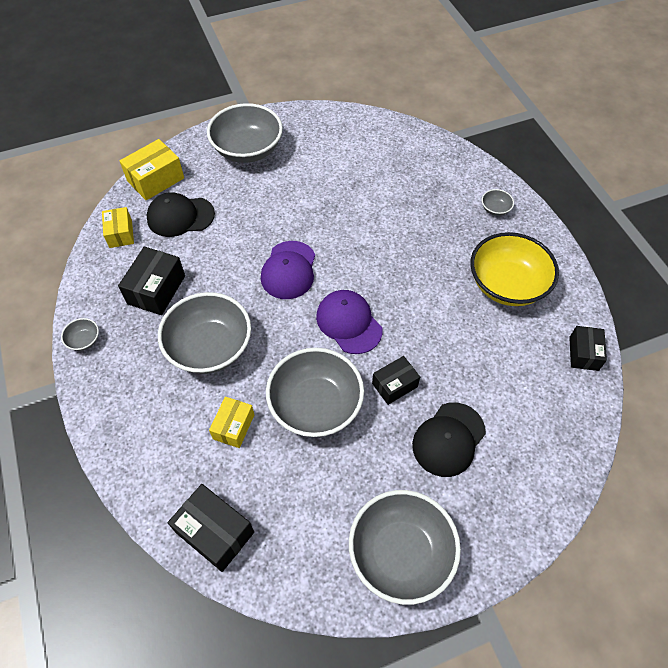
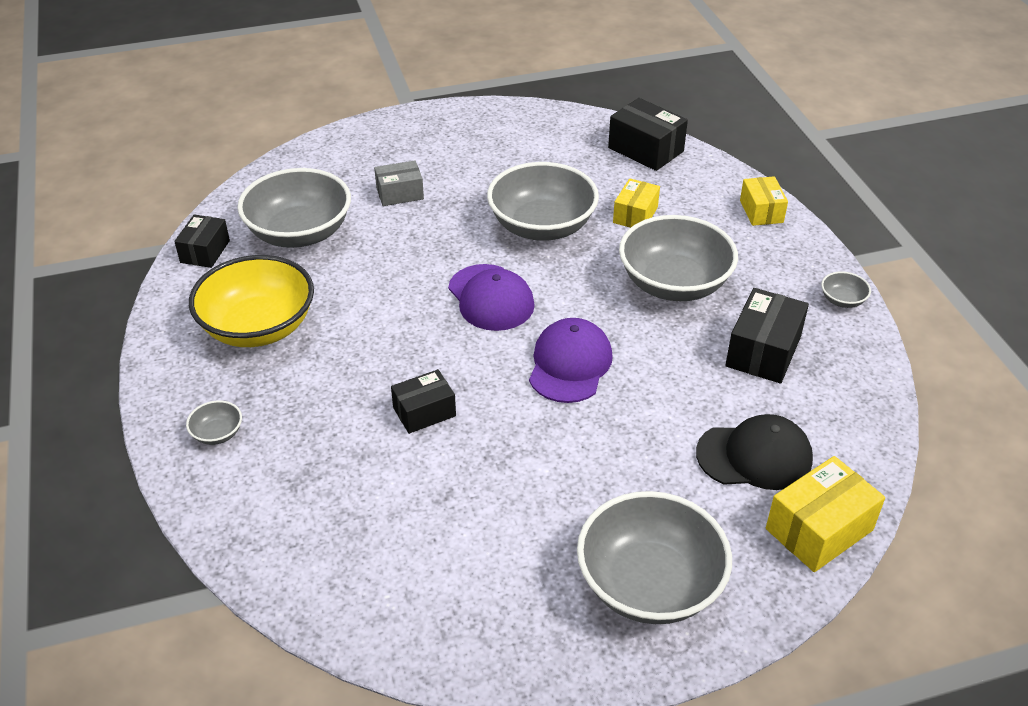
camera: 175 degrees left, 15 degrees down
yellow box [102,207,134,248] -> yellow box moved to [740,176,788,226]
grey bowl [349,490,461,605] -> grey bowl moved to [237,168,351,248]
black box [372,356,420,405] -> black box moved to [391,369,456,434]
black cap [412,402,486,477] -> grey box [374,160,424,206]

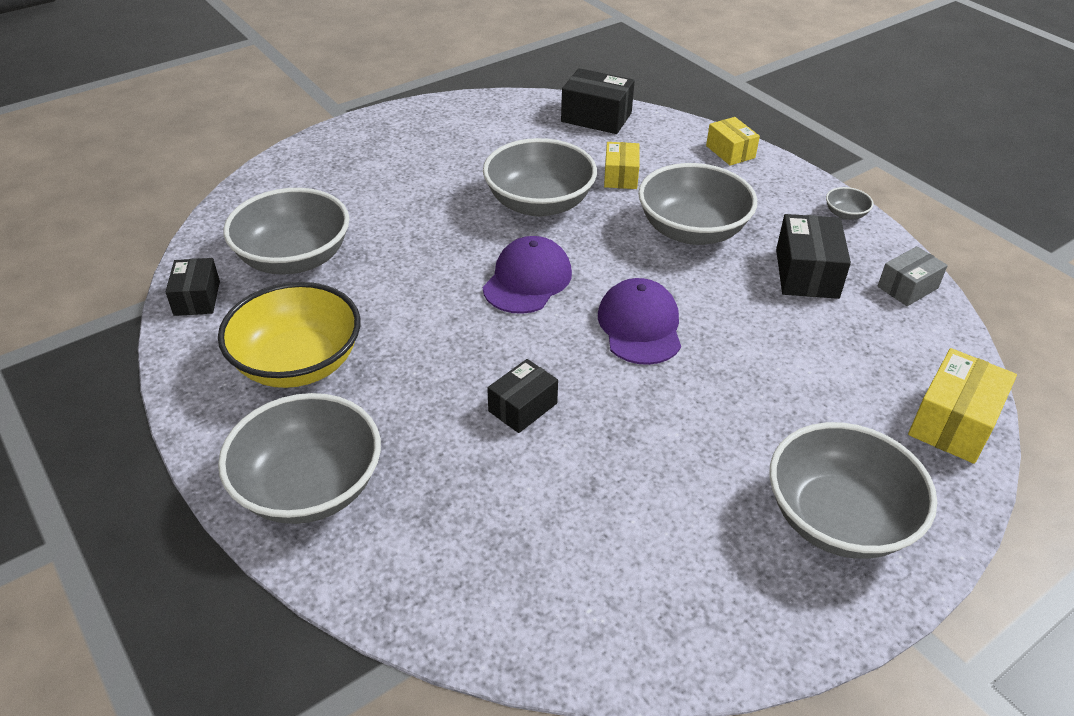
camera: 20 degrees left, 0 degrees up
grey bowl [186,400,242,445] -> grey bowl [218,393,381,524], size x2.44
grey box [374,160,424,206] -> grey box moved to [878,246,948,306]
purple cap [448,264,535,331] -> purple cap turned 105 degrees counterclockwise [483,236,572,314]
black cap [696,414,813,490] -> none

